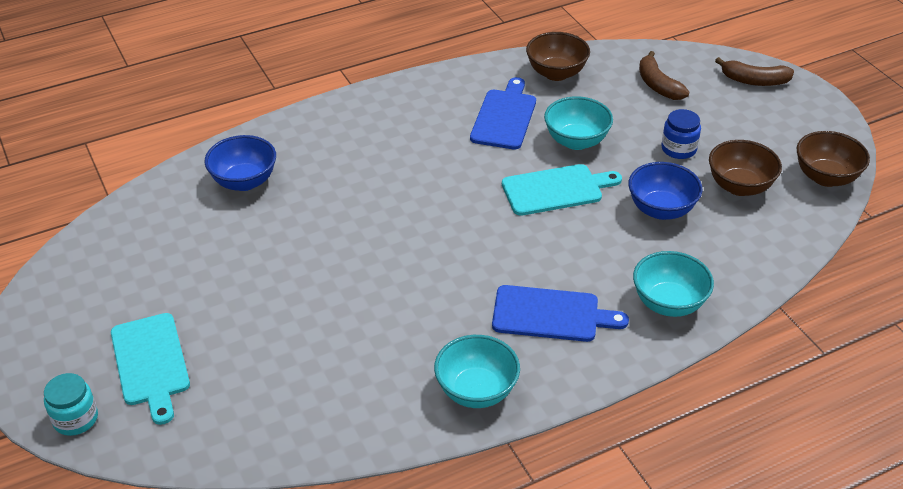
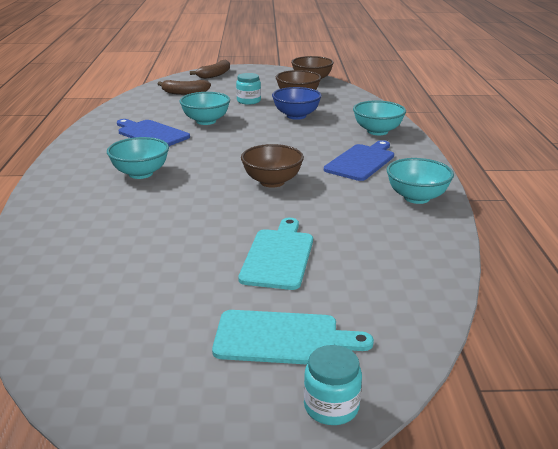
camera: 65 degrees left, 15 degrees down
blue bowl [205,135,276,191] -> none
turquoise cutting board [502,164,622,216] -> turquoise cutting board moved to [238,218,313,290]
brown bowl [526,32,590,81] -> brown bowl moved to [241,144,304,188]
blue jar [661,109,701,159] -> turquoise jar [236,73,261,105]
none -> turquoise bowl [107,137,169,179]

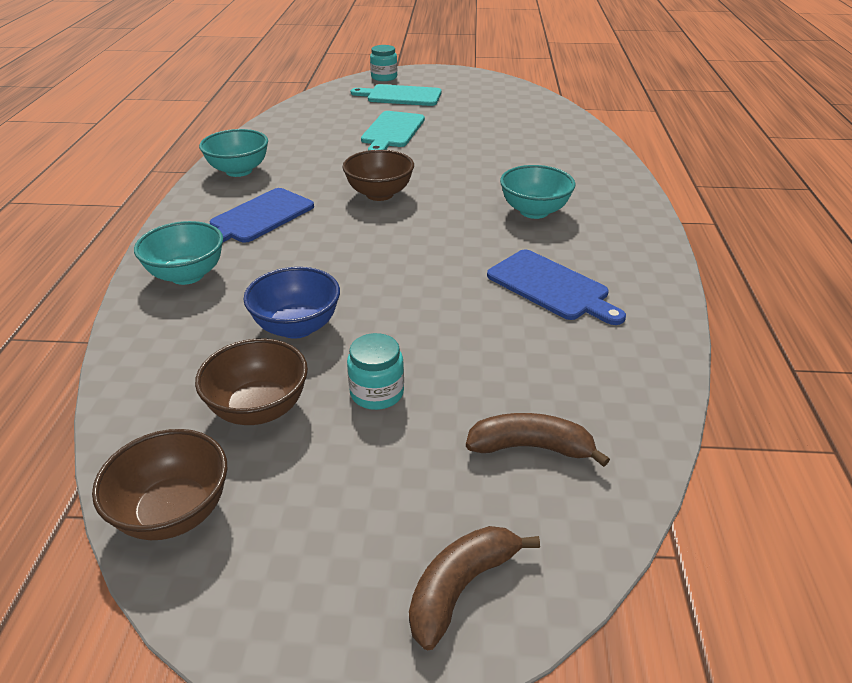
camera: 175 degrees left, 10 degrees up
turquoise bowl [180,92,230,125] -> none

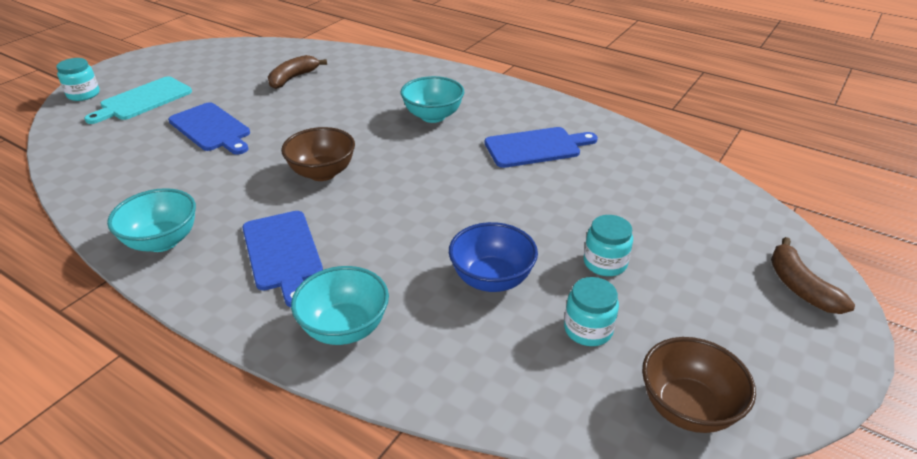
camera: 60 degrees left, 0 degrees up
brown bowl [195,338,308,425] -> turquoise jar [564,277,619,346]
turquoise cutting board [361,111,425,150] -> blue cutting board [168,102,250,155]
brown banana [466,413,610,467] -> brown banana moved to [268,55,327,89]

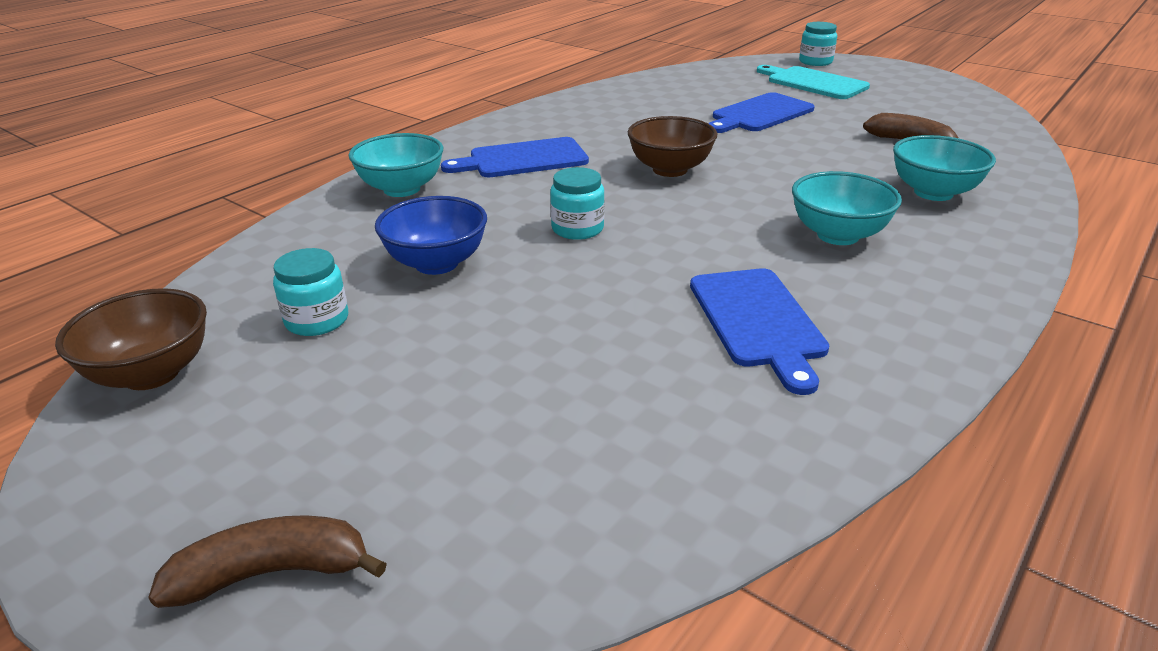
camera: 95 degrees right, 5 degrees down
turquoise bowl [107,188,196,252] -> turquoise bowl moved to [893,135,996,201]
turquoise jar [584,215,633,276] -> turquoise jar moved to [550,167,605,240]

